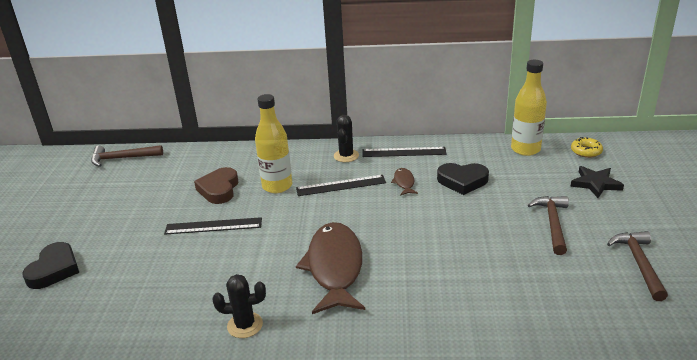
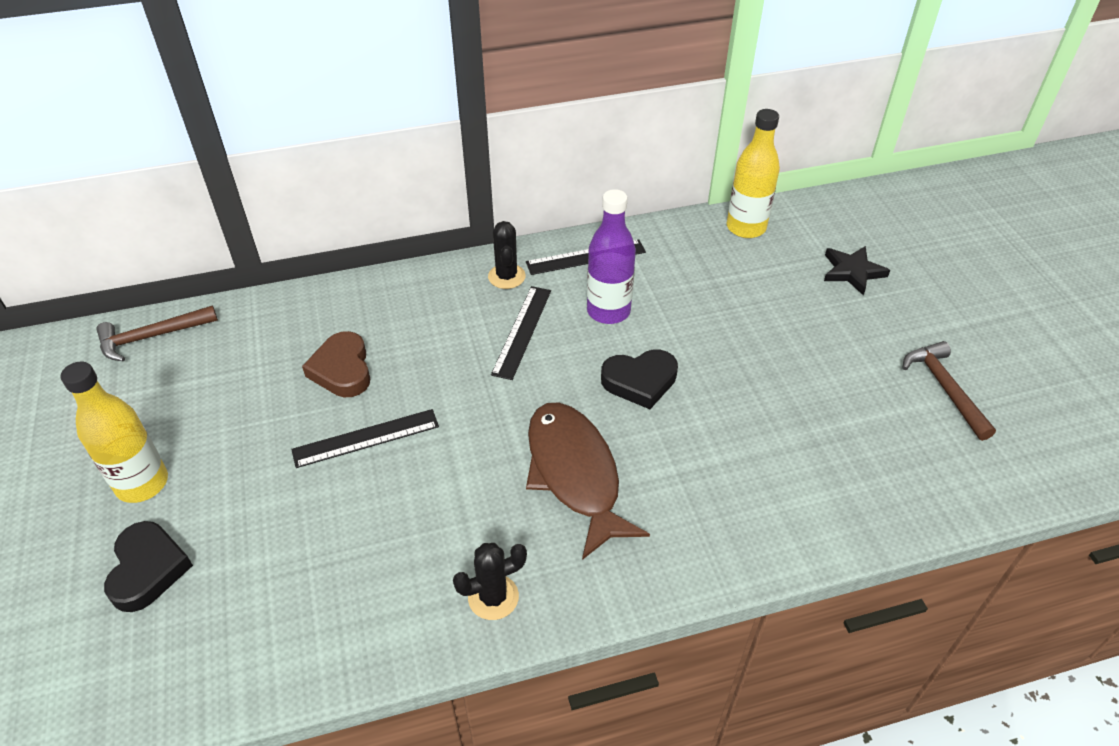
camera: 20 degrees left, 15 degrees up
yellow bottle [255,94,292,193] -> yellow bottle moved to [60,362,168,503]
black ruler [296,175,386,196] -> black ruler turned 45 degrees counterclockwise [491,286,551,380]
brown fish [391,168,418,196] -> purple bottle [587,189,636,324]
black heart [437,163,489,195] -> black heart moved to [601,349,678,409]
brown hammer [528,196,569,255] -> none
yellow donut [571,137,603,158] -> none

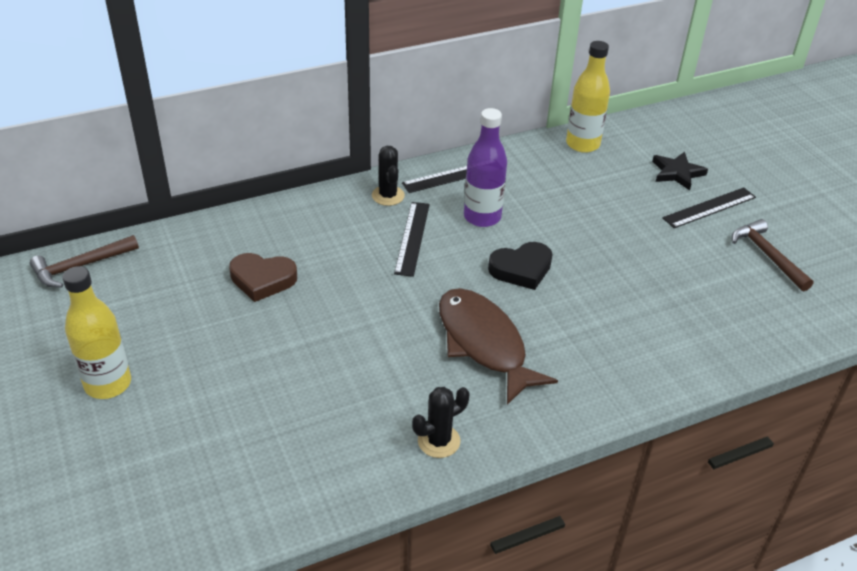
camera: 10 degrees left, 5 degrees down
black heart [104,521,193,612] -> none
black ruler [291,409,439,468] -> black ruler moved to [662,187,756,228]
brown heart [302,331,370,397] -> brown heart turned 60 degrees counterclockwise [229,253,297,302]

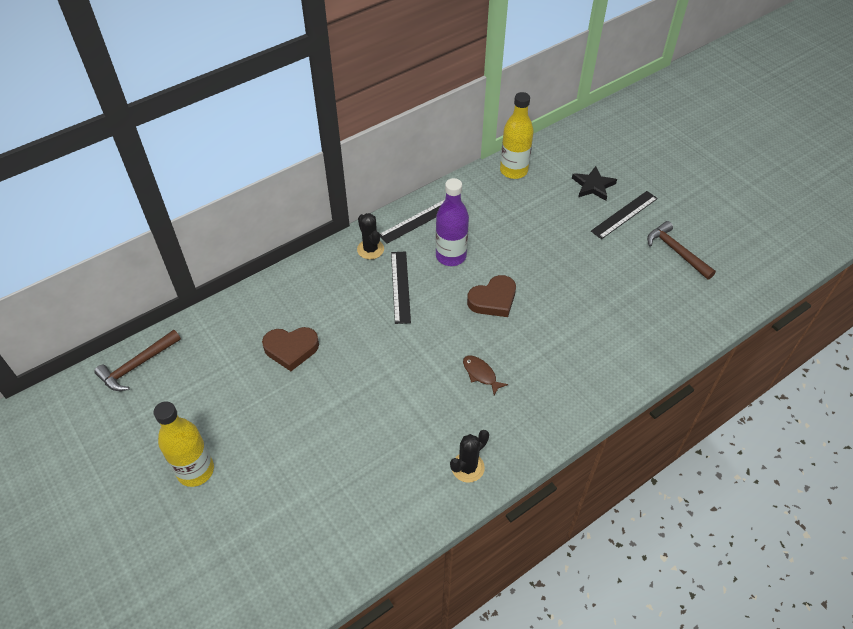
camera: 10 degrees left, 10 degrees up
brown fish [439,288,558,405] -> brown fish [463,355,508,395], size x0.43
black heart [488,242,553,290] -> brown heart [467,275,516,317]

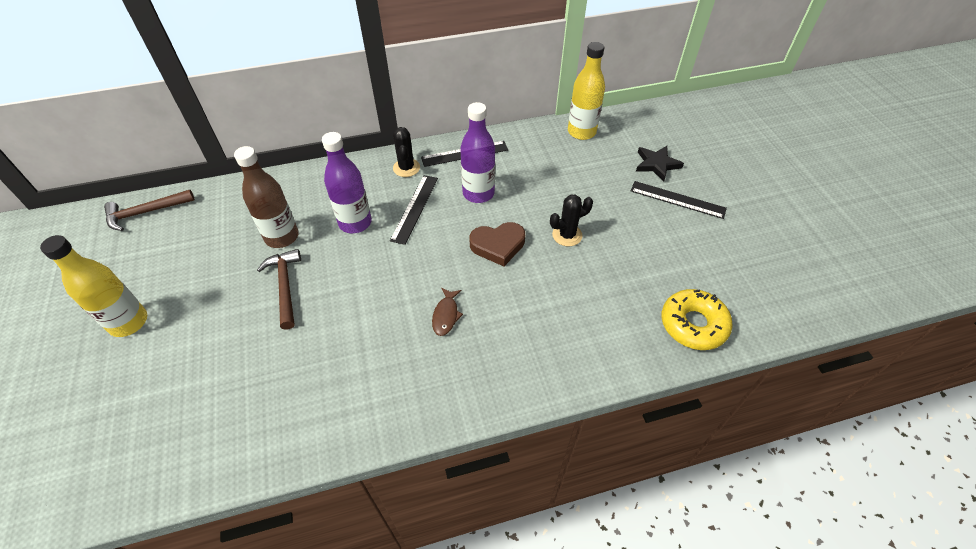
camera: 20 degrees right, 0 degrees up
brown heart [262,327,319,371] -> brown bottle [234,146,299,248]
black cactus [450,430,489,483] -> black cactus moved to [550,195,593,246]
brown fish [463,355,508,395] -> brown fish turned 150 degrees counterclockwise [432,288,463,336]
black ruler [591,191,658,239] -> black ruler turned 45 degrees clockwise [631,181,727,219]
brown hammer [647,221,716,280] -> brown hammer moved to [257,249,301,330]
none -> purple bottle [322,132,372,233]
none -> yellow donut [662,289,733,350]

